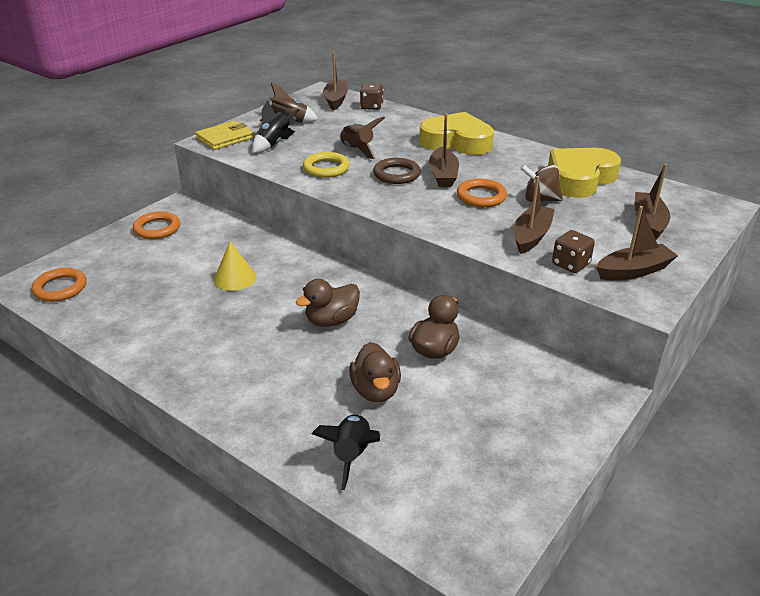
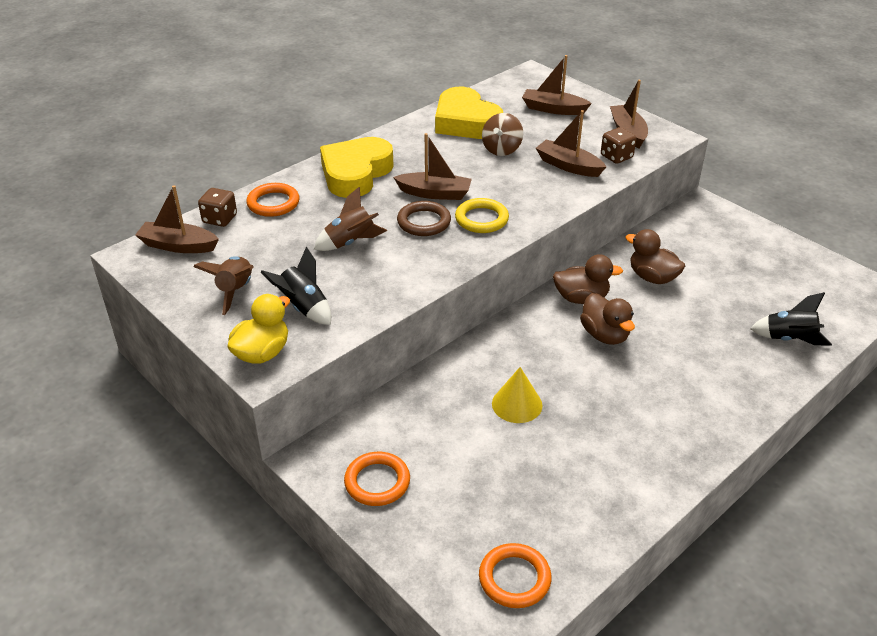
camera: 80 degrees left, 5 degrees up
yellow wallet [195,121,254,150] -> yellow duck [228,294,290,364]
yellow ring [303,152,350,178] -> yellow ring moved to [455,198,509,233]
brown duck [349,342,401,402] -> brown duck moved to [553,254,623,304]
orange ring [457,179,507,207] -> orange ring moved to [246,183,299,217]

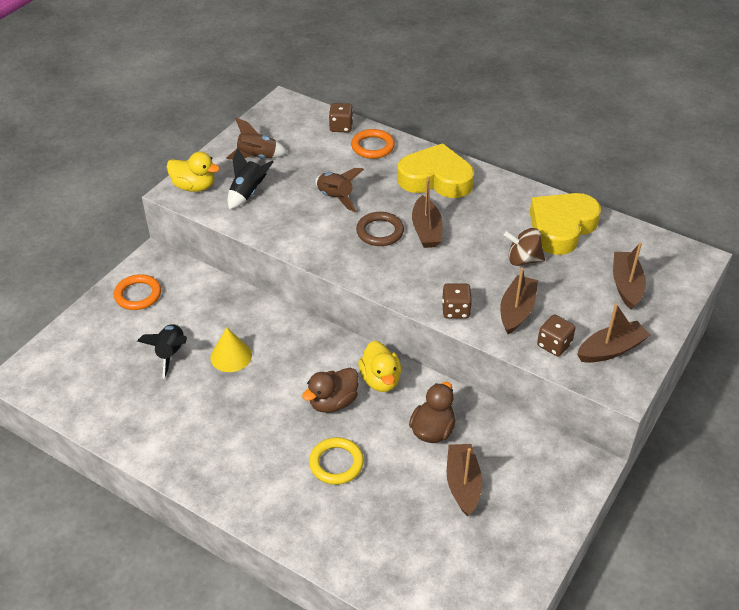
camera: 75 degrees right, 5 degrees up
brown boat [135,185,219,253] -> brown boat moved to [447,444,482,517]
yellow ring [455,198,509,233] -> yellow ring moved to [309,437,364,485]
orange ring [479,543,552,608] -> none
brown duck [553,254,623,304] -> yellow duck [358,341,401,392]
black rocket [750,292,832,345] -> black rocket moved to [137,324,187,379]
none -> brown dice [442,283,472,319]

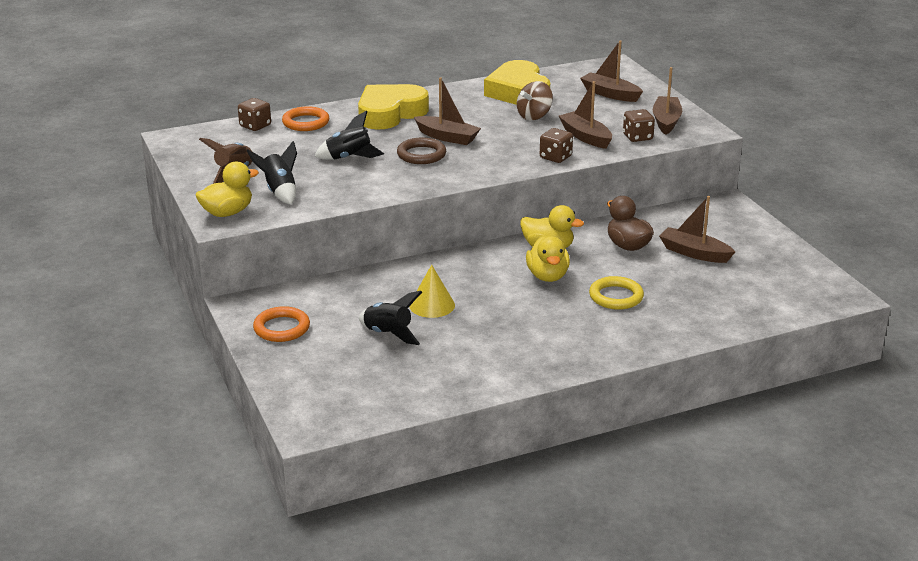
camera: 55 degrees left, 15 degrees down
brown duck [302,368,359,413] -> yellow duck [526,236,570,282]
brown rocket [315,168,364,212] -> black rocket [314,110,384,160]

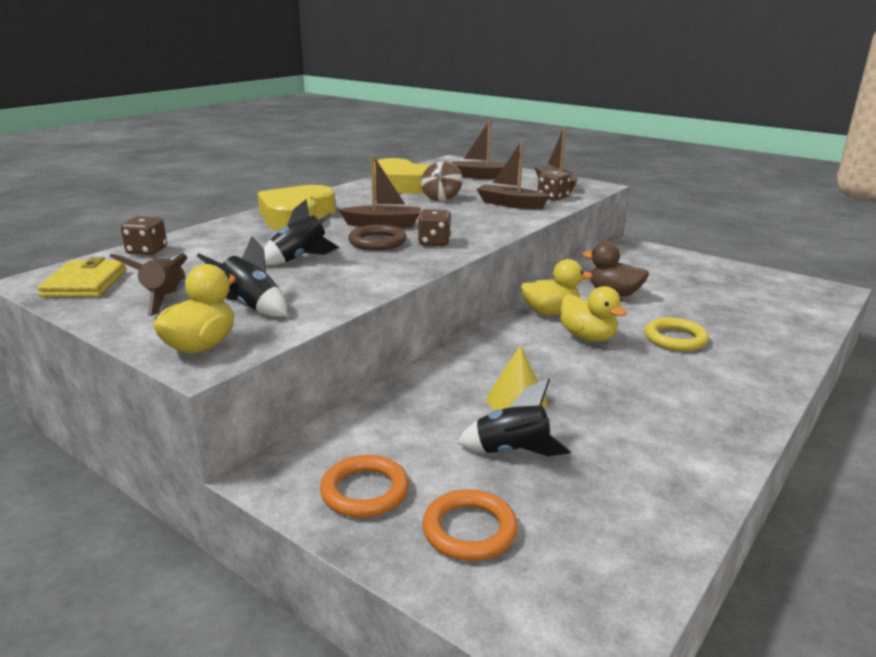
camera: 30 degrees left, 5 degrees down
orange ring [282,106,329,131] -> orange ring moved to [422,489,518,561]
brown dice [540,128,573,163] -> brown dice moved to [418,209,451,246]
brown boat [659,196,735,263] -> none
none -> yellow wallet [37,257,127,297]

